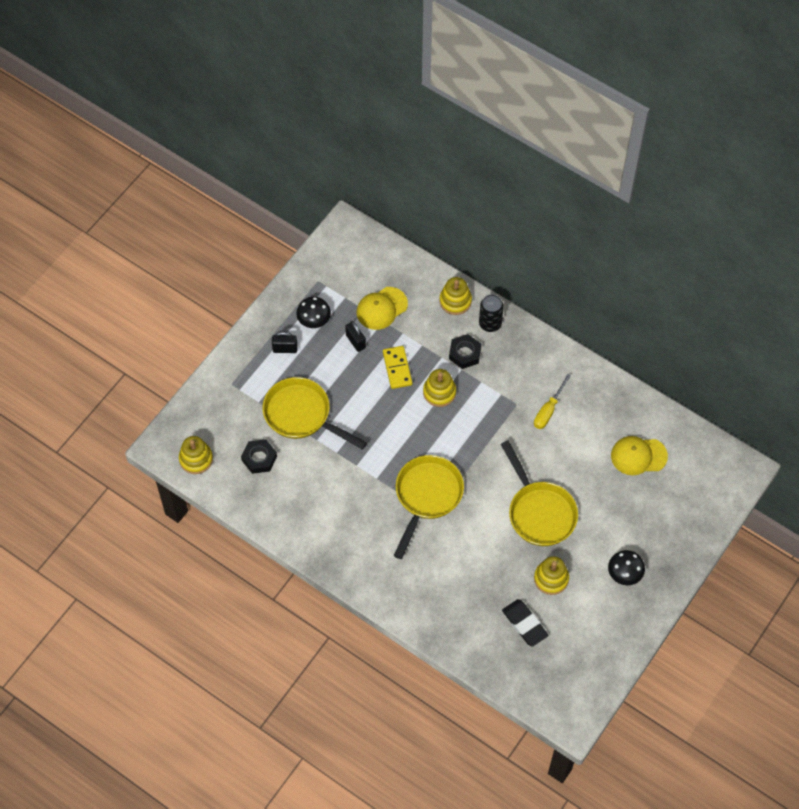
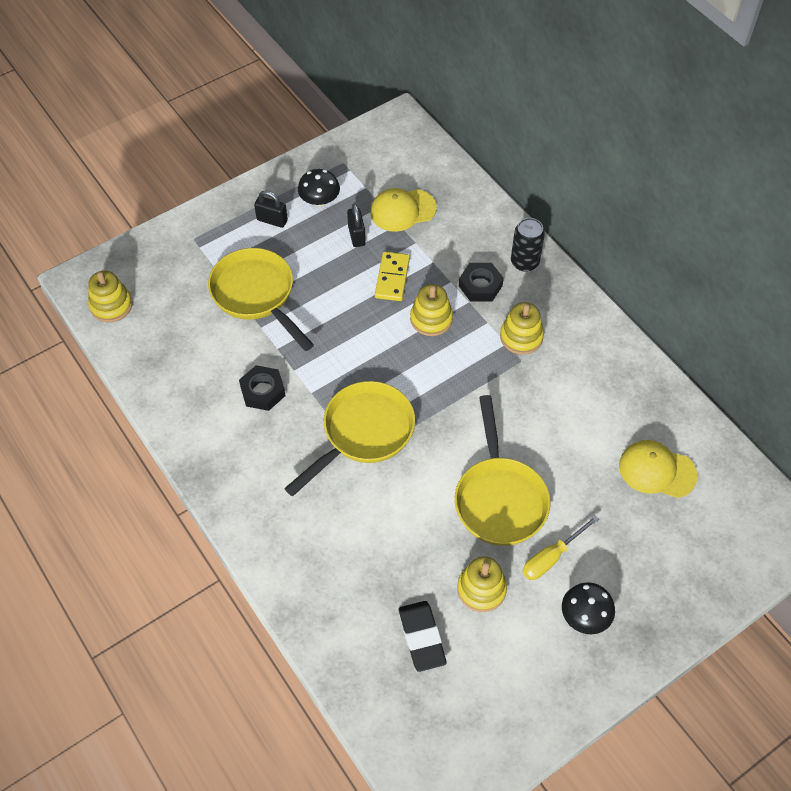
camera: 20 degrees right, 5 degrees down
black nut [241,439,277,474] -> black nut moved to [239,365,286,411]
yellow stacking toy [440,277,472,315] -> yellow stacking toy moved to [500,302,544,355]
yellow screwdriver [534,374,571,429] -> yellow screwdriver moved to [523,515,599,580]

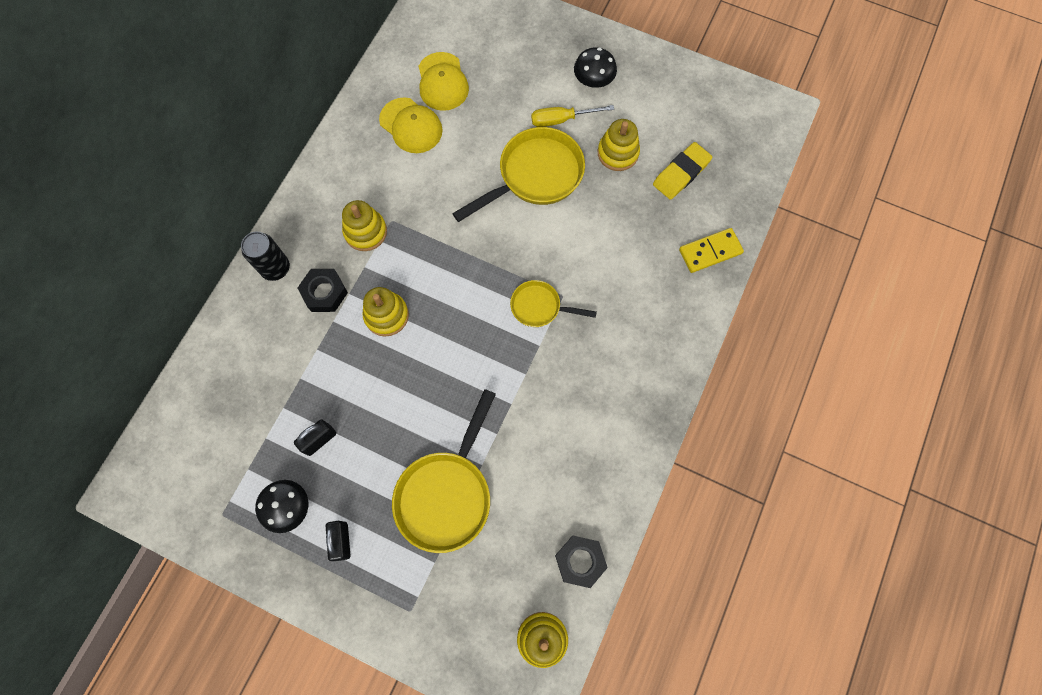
camera: 120 degrees left, 15 degrees up
black nut [239,365,286,411] -> black nut moved to [555,536,608,588]
yellow pan [284,381,415,496] -> yellow pan [510,280,597,327], size x0.56
yellow cap [370,188,437,232] -> yellow cap moved to [379,97,443,153]
yellow domino [375,252,410,301] -> yellow domino moved to [679,228,744,273]
black eraser [399,601,447,672] -> yellow eraser [653,142,712,200]
yellow screwdriver [523,515,599,580] -> yellow screwdriver turned 150 degrees clockwise [531,105,614,127]

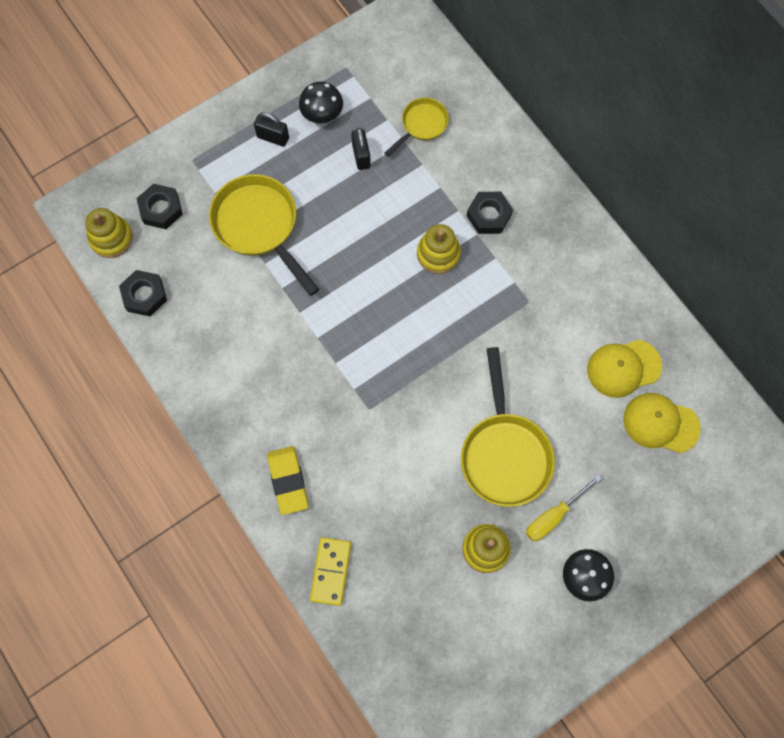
camera: 120 degrees right, 0 degrees up
black can [241,232,290,281] -> none
yellow stacking toy [342,200,387,251] -> none
yellow pan [510,280,597,327] -> yellow pan moved to [384,98,449,157]
yellow screwdriver [531,105,614,127] -> yellow screwdriver turned 150 degrees counterclockwise [526,474,602,541]
yellow eraser [653,142,712,200] -> yellow eraser moved to [267,446,308,515]
none -> black nut [137,184,183,229]

